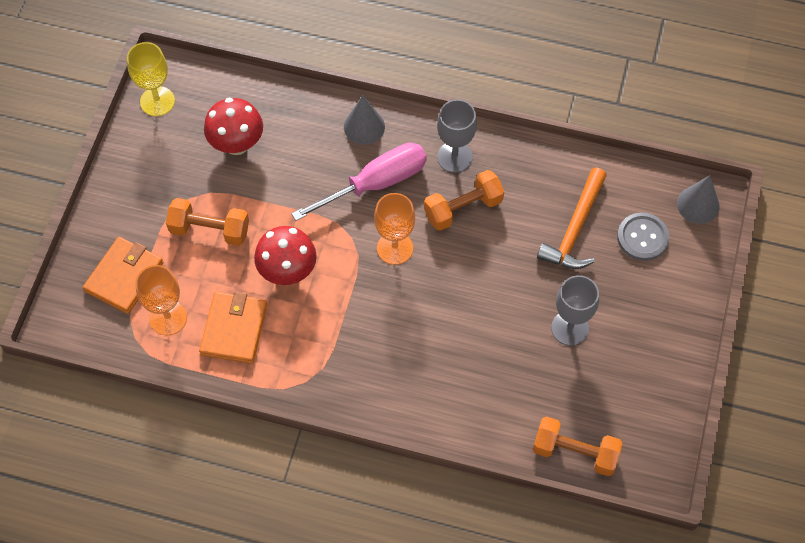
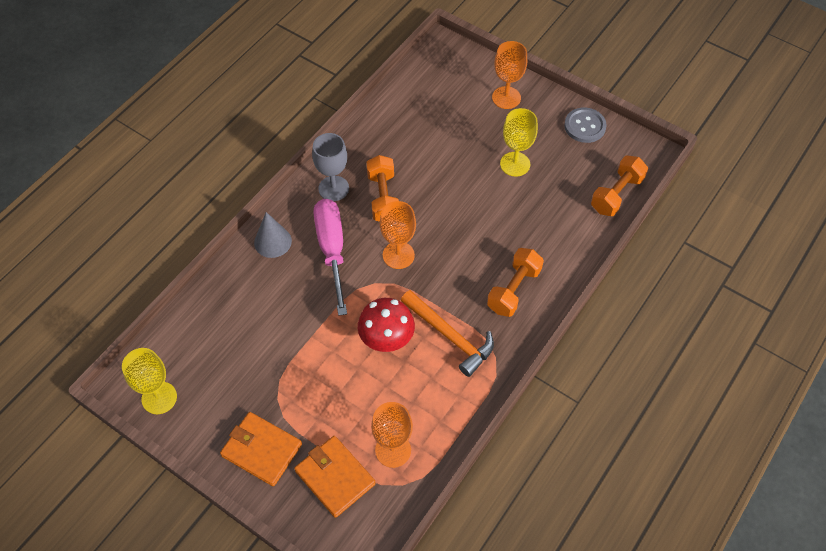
camera: 70 degrees left, 5 degrees down
orange dumbbell [166,198,249,246] -> orange dumbbell moved to [487,248,544,317]
orange wallet [199,292,267,364] -> orange wallet moved to [220,412,302,486]
red mushroom [204,98,263,155] -> none
orange hammer [537,168,607,269] -> orange hammer moved to [401,290,494,377]
grey goblet [551,275,599,346] -> yellow goblet [500,108,538,177]
grey button [617,213,669,261] -> grey button moved to [564,108,607,143]
grey cone [677,175,720,224] -> none
none -> orange goblet [492,41,527,109]

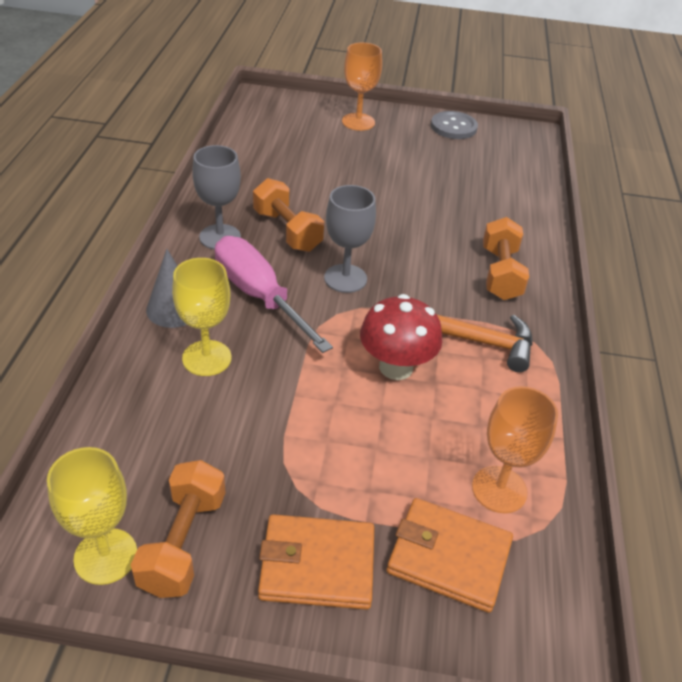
camera: 30 degrees left, 15 degrees down
orange goblet [380,201,416,269] -> grey goblet [324,185,376,293]
yellow goblet [500,108,538,177] -> yellow goblet moved to [172,258,232,376]
orange dumbbell [591,156,648,216] -> orange dumbbell moved to [131,460,225,598]

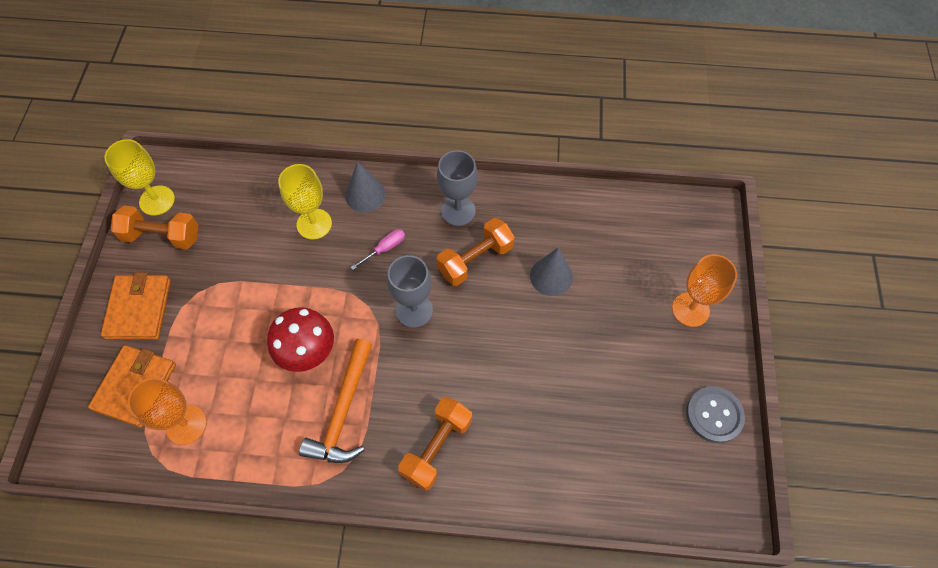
camera: 90 degrees right, 20 degrees up
pink screwdriver [215,236,333,353] -> pink screwdriver [351,229,405,270], size x0.43
orange dumbbell [483,217,529,300] -> orange dumbbell turned 60 degrees counterclockwise [398,397,472,491]
none -> grey cone [530,248,573,296]

